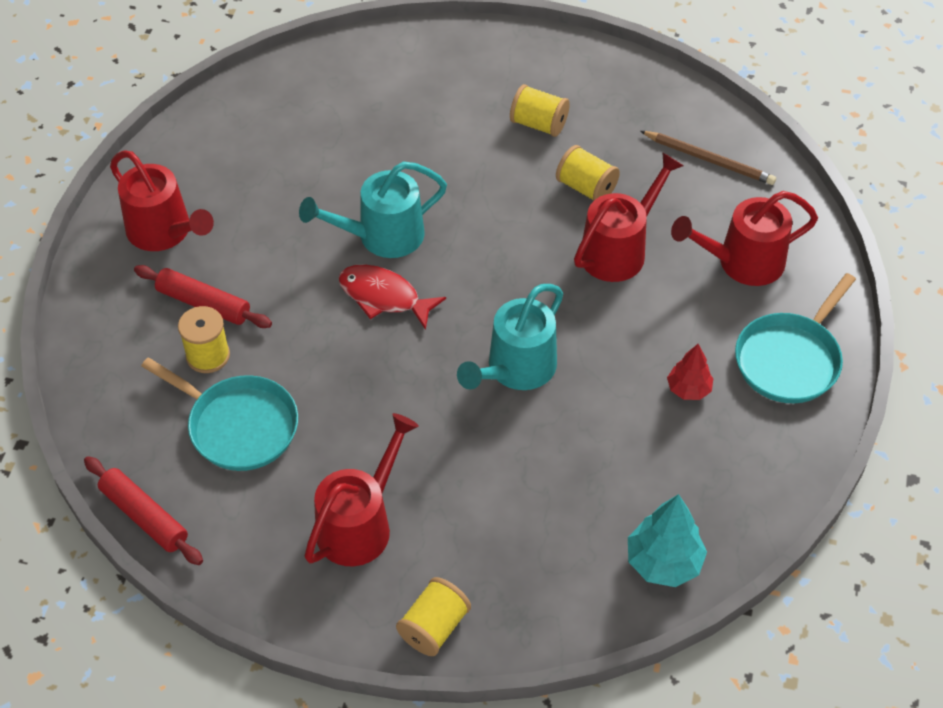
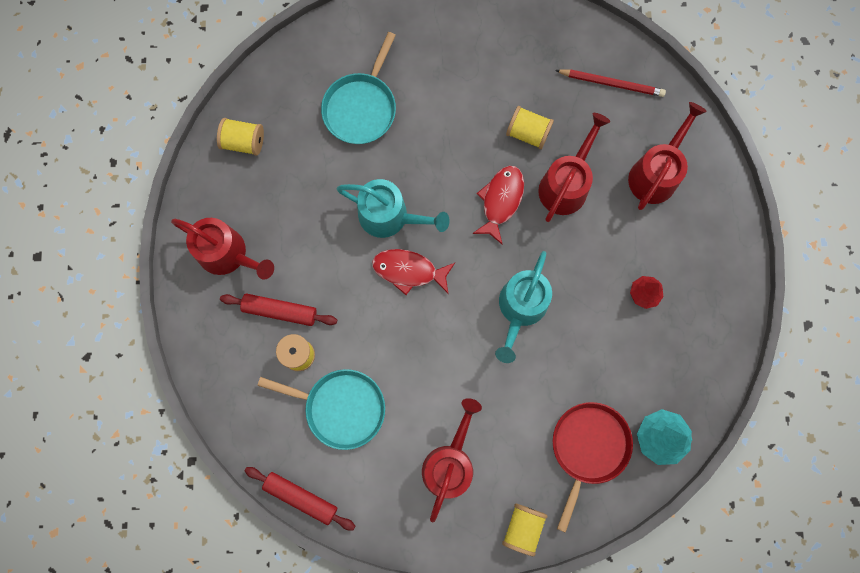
camera: 15 degrees left, 25 degrees up
turquoise watering can [299,161,447,258] -> turquoise watering can turned 120 degrees counterclockwise [336,179,450,238]
yellow spool [510,84,570,137] -> yellow spool moved to [217,118,264,156]
brown pencil [640,131,776,185] -> red pencil [555,69,666,97]
red watering can [671,191,818,286] -> red watering can turned 150 degrees clockwise [628,102,707,210]
turquoise pan [735,273,856,403] -> turquoise pan moved to [321,32,396,144]
none -> red fish [472,166,524,245]
none -> red pan [553,402,633,533]

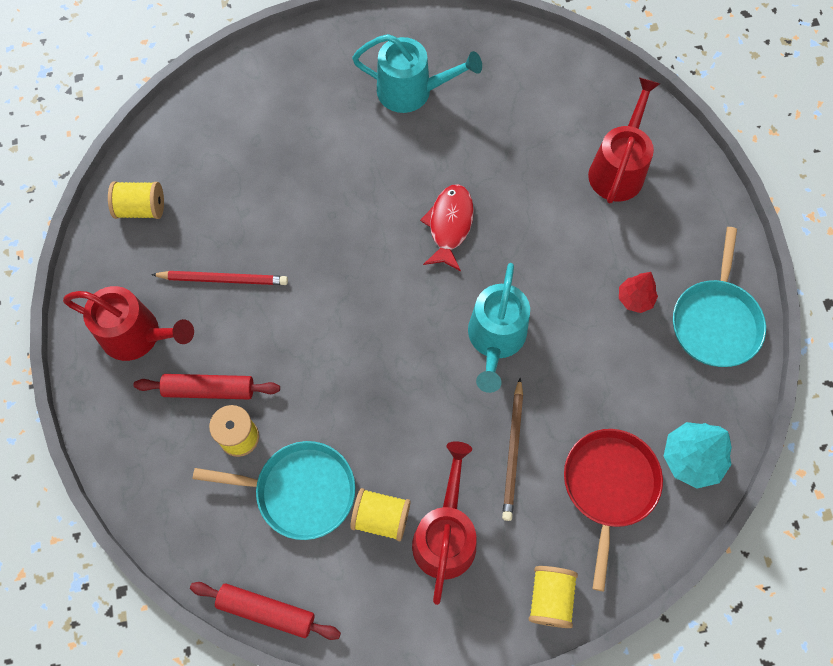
camera: 10 degrees left, 10 degrees down
turquoise pan [321,32,396,144] -> turquoise pan moved to [673,227,766,367]
turquoise watering can [336,179,450,238] -> turquoise watering can moved to [352,34,482,113]
red fish [372,249,455,295] -> none
yellow spool [506,106,554,149] -> yellow spool moved to [350,488,411,541]
red watering can [538,113,610,222] -> none
red pencil [555,69,666,97] -> red pencil moved to [151,271,288,285]
none -> brown pencil [502,378,523,521]

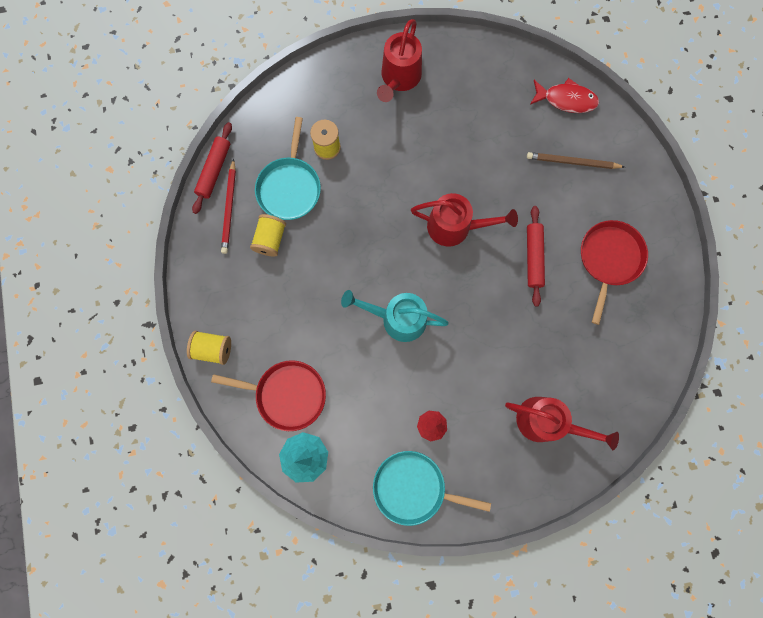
camera: 90 degrees right, 10 degrees up
yellow spool [108,181,164,219] -> none
red rolling pin [134,374,280,400] -> red rolling pin moved to [527,206,545,307]
red pencil [151,271,288,285] -> red pencil moved to [221,158,236,254]
turquoise watering can [352,34,482,113] -> red pan [581,220,648,325]
red watering can [412,441,476,605] -> red watering can moved to [411,193,518,246]
red fish [420,184,474,271] -> red fish moved to [530,78,599,113]
brown pencil [502,378,523,521] -> brown pencil moved to [527,152,624,169]

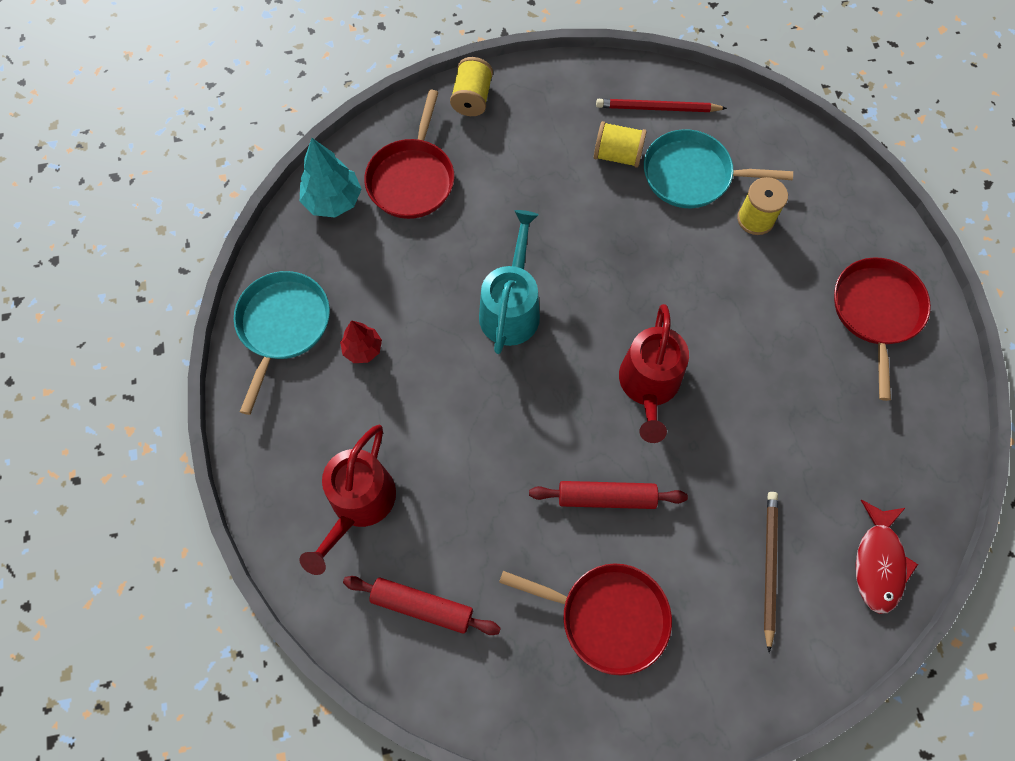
camera: 90 degrees right, 10 degrees down
red rolling pin [192,122,232,214] -> red rolling pin moved to [343,576,501,635]
red watering can [377,19,422,102] -> red pan [834,257,931,401]

